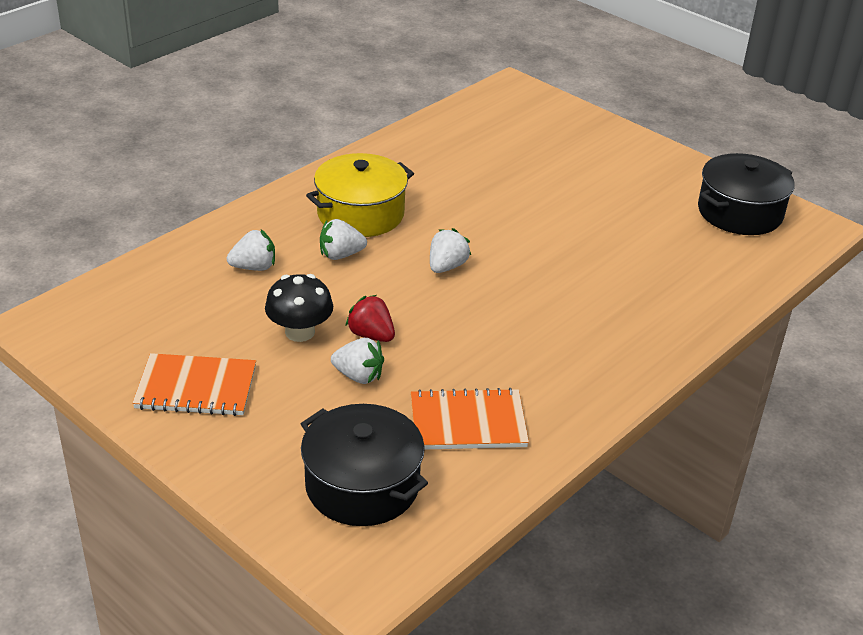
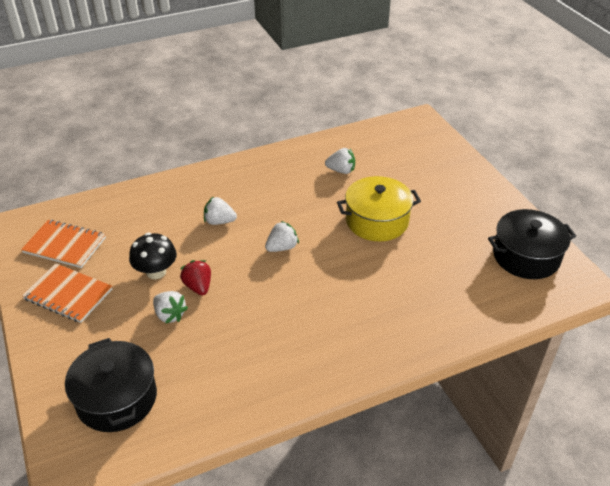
camera: 25 degrees right, 5 degrees up
white strawberry [227,230,275,271] -> white strawberry moved to [325,148,355,174]
yellow pot [306,153,414,237] -> yellow pot moved to [337,176,421,241]
orange notebook [411,388,529,450] -> orange notebook moved to [21,220,106,268]

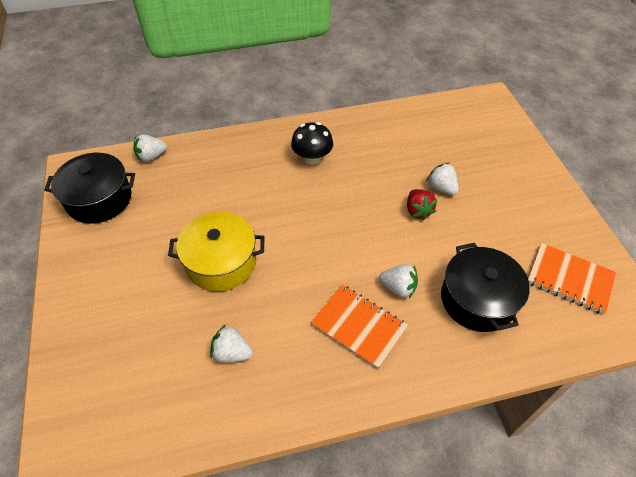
camera: 170 degrees left, 10 degrees up
orange notebook [22,263,112,323] -> orange notebook moved to [311,285,408,369]
black pot [65,338,157,432] -> black pot moved to [441,243,530,332]
black mushroom [129,233,177,279] -> black mushroom moved to [291,122,333,165]
white strawberry [265,221,299,252] -> white strawberry moved to [134,134,167,162]

